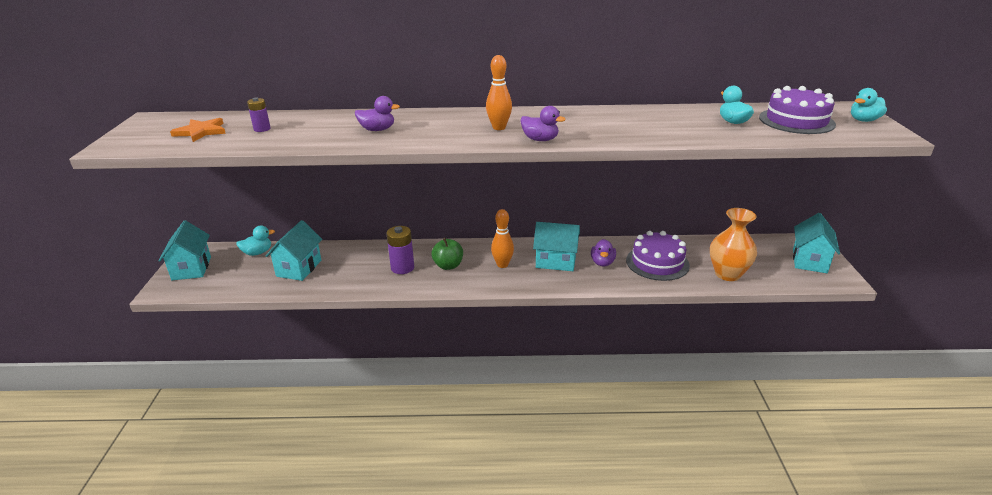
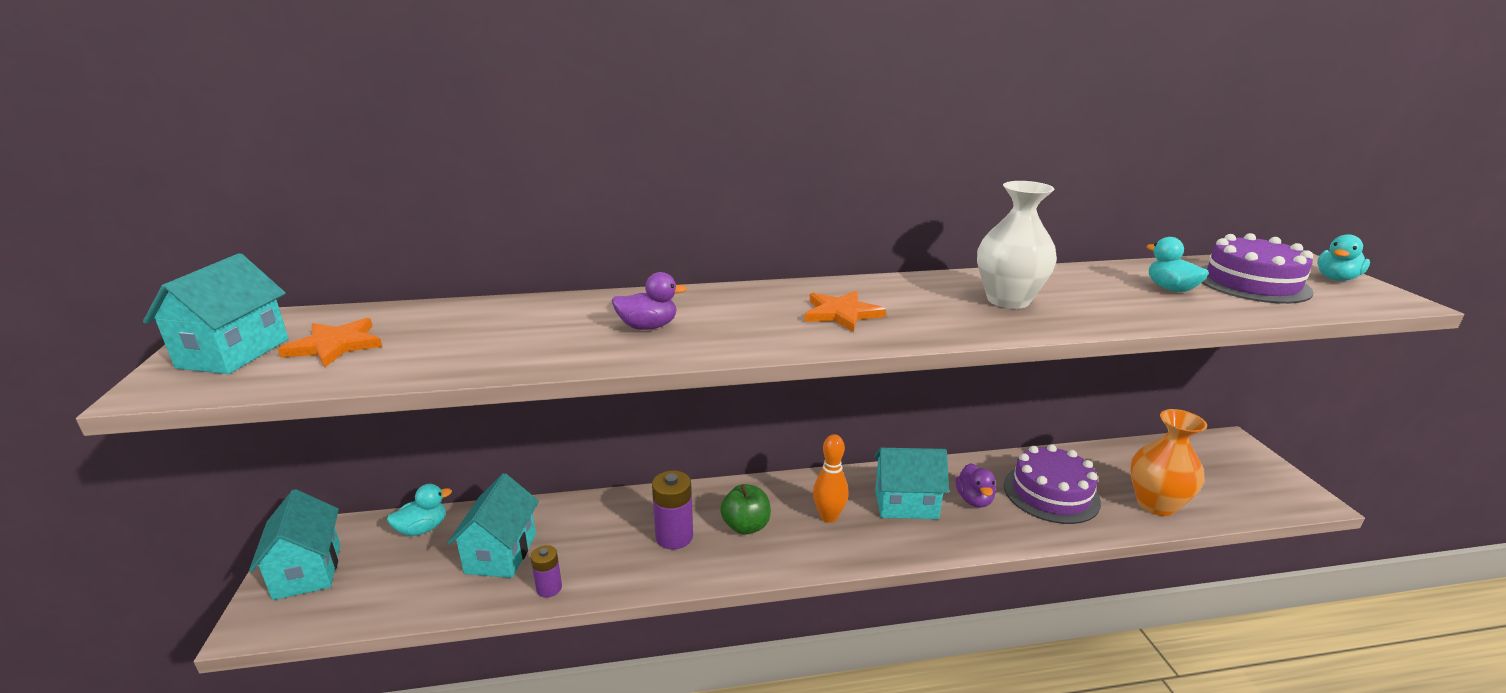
camera: 10 degrees left, 5 degrees down
purple battery [247,98,271,132] -> purple battery moved to [531,545,562,598]
orange bowling pin [486,55,512,130] -> orange star [805,291,886,332]
purple duck [520,106,566,141] -> none
turquoise house [793,213,840,273] -> turquoise house moved to [143,253,289,374]
none -> white vase [977,181,1057,309]

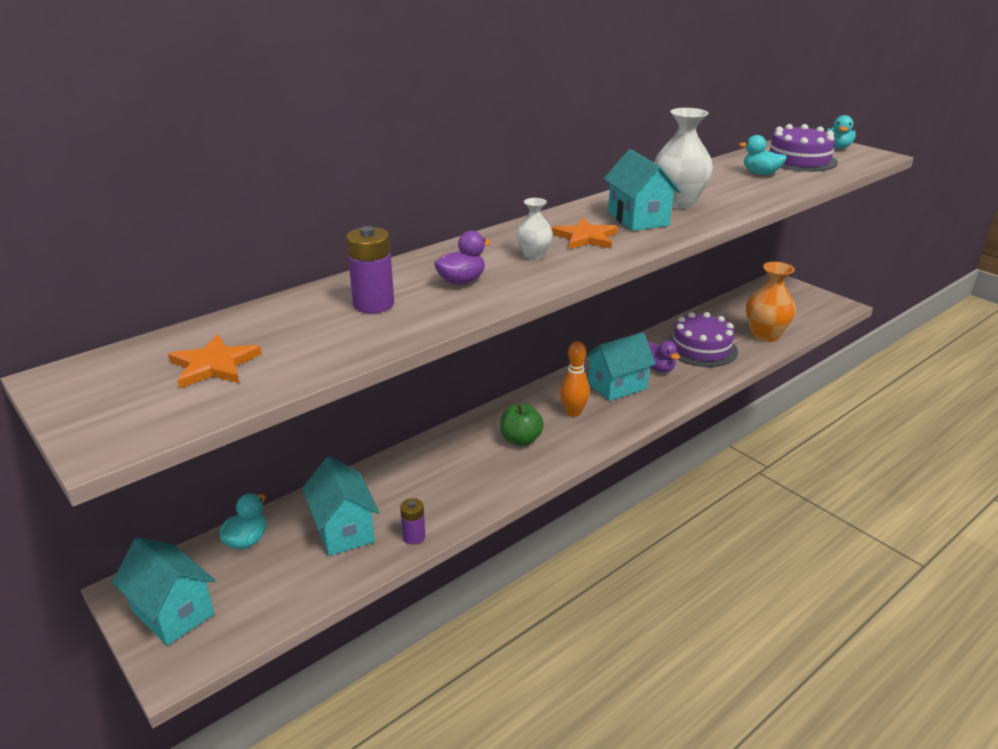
camera: 30 degrees left, 5 degrees up
turquoise house [143,253,289,374] -> turquoise house moved to [604,149,681,231]
purple battery [652,471,693,549] -> purple battery moved to [346,226,394,313]
none -> white vase [516,198,553,260]

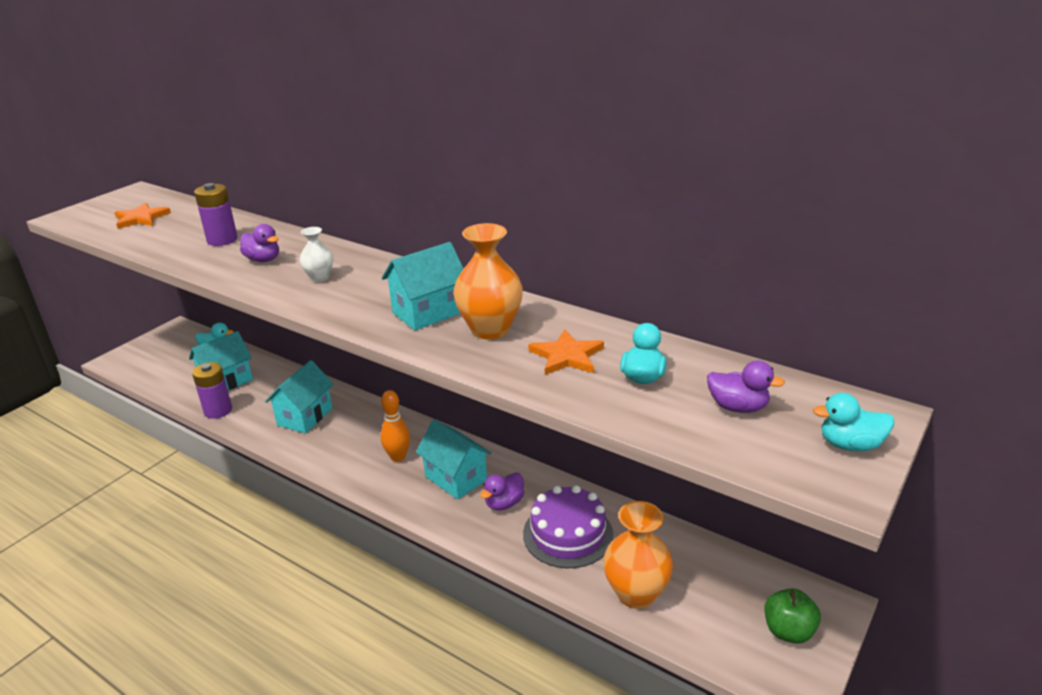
camera: 75 degrees right, 0 degrees up
turquoise house [112,537,216,646] -> turquoise house moved to [265,360,334,433]
purple battery [400,498,425,545] -> purple battery [192,362,232,419], size x1.64
green apple [500,403,544,446] -> green apple moved to [764,588,821,644]
orange star [552,218,618,249] -> orange star moved to [528,329,604,375]
white vase [654,108,713,209] -> orange vase [453,223,523,340]
purple cake [769,124,838,172] -> purple duck [707,360,785,413]

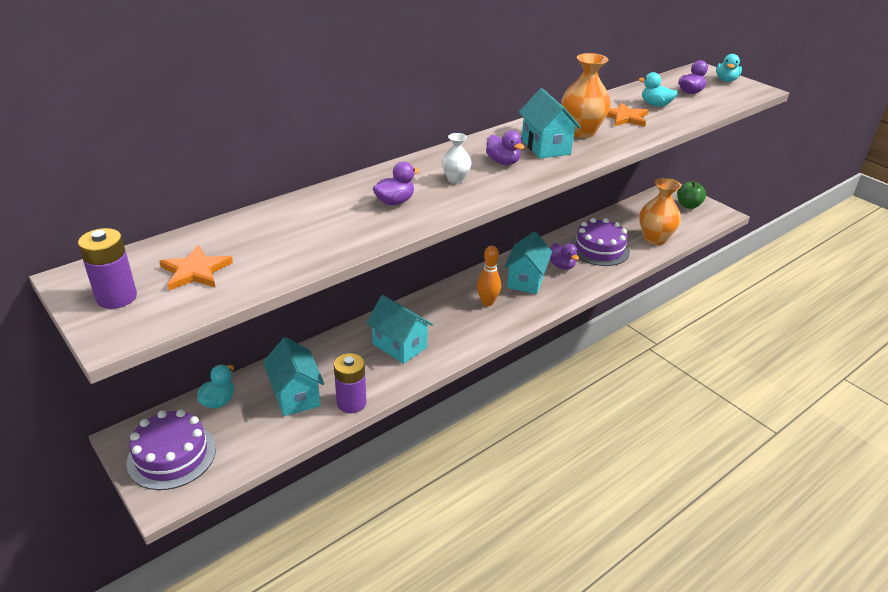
camera: 75 degrees left, 5 degrees up
purple battery [194,183,238,246] -> purple battery moved to [78,228,137,309]
turquoise house [416,420,492,499] -> turquoise house turned 45 degrees counterclockwise [504,231,552,294]
none -> purple cake [126,409,216,490]
none -> purple duck [486,131,525,165]

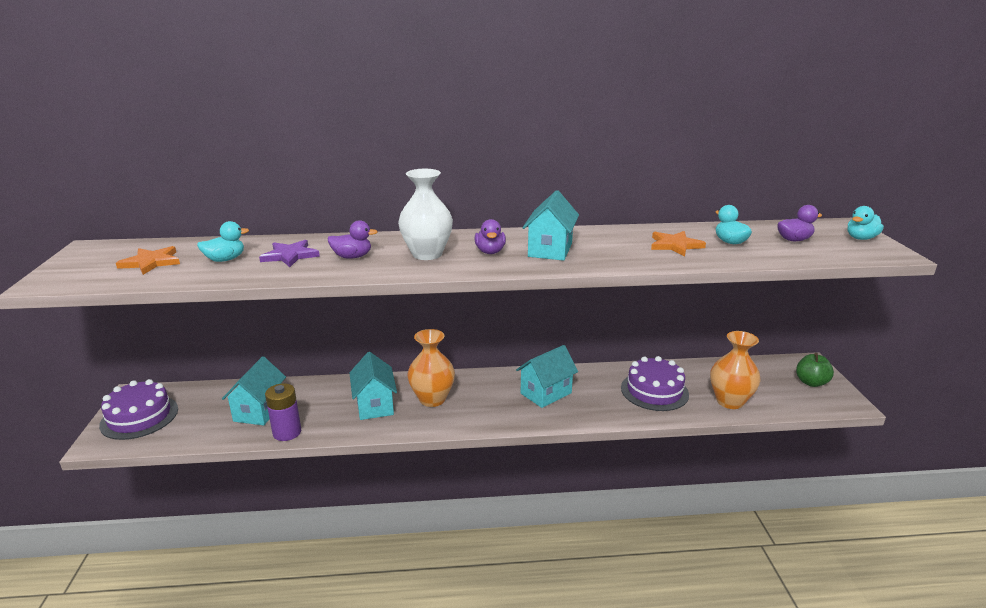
camera: 35 degrees right, 10 degrees down
purple battery [78,228,137,309] -> none
turquoise duck [197,365,234,408] -> turquoise duck moved to [197,221,249,262]
white vase [442,133,472,184] -> white vase [398,169,453,260], size x1.83
orange bowling pin [477,246,501,306] -> none
purple duck [550,243,579,270] -> none
orange vase [561,53,611,138] -> orange vase moved to [407,329,455,407]
none -> purple star [259,240,320,267]

